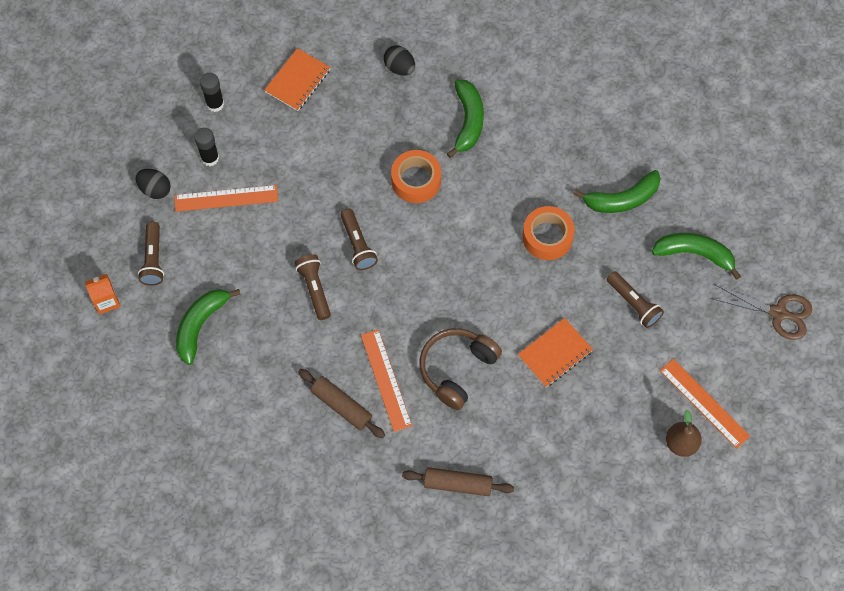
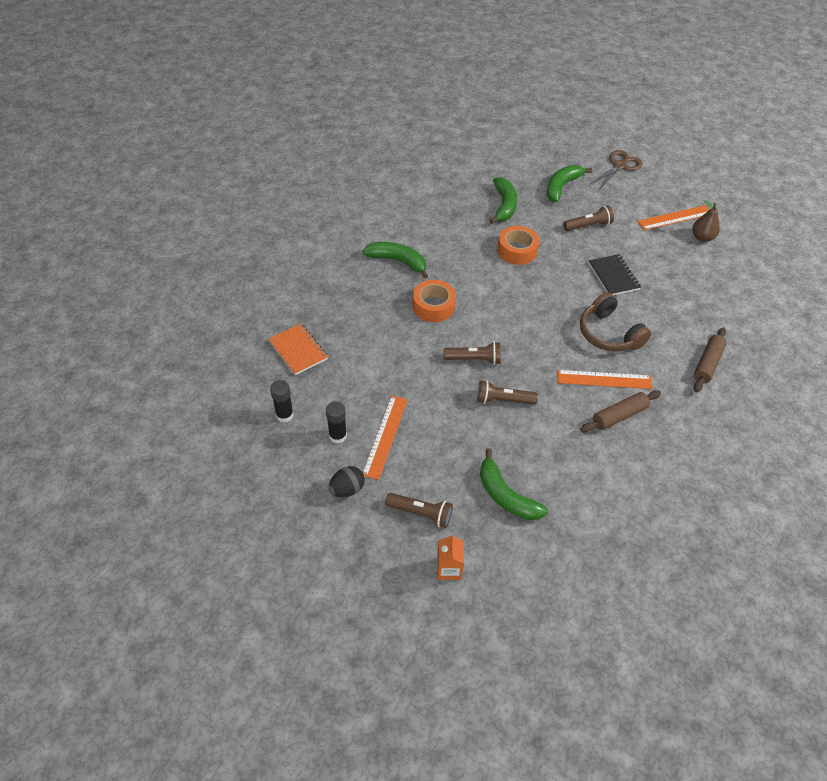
camera: 70 degrees left, 15 degrees down
black egg [384,45,415,76] -> none
orange notebook [518,318,593,387] -> black notebook [589,254,641,295]

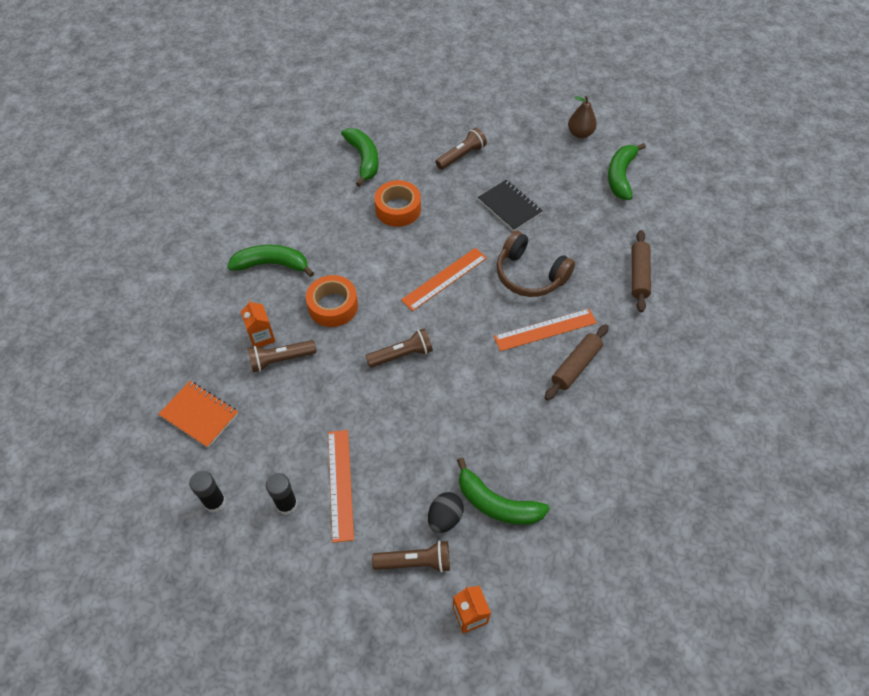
camera: 20 degrees left, 5 degrees up
black egg [329,466,365,497] -> black egg moved to [428,492,464,533]
brown flashlight [477,380,538,405] -> brown flashlight moved to [248,340,316,372]
green banana [547,165,592,202] -> green banana moved to [608,143,646,200]
brown scissors [591,150,642,189] -> none
orange ruler [637,205,709,230] -> orange ruler moved to [401,248,487,311]
none -> orange carton [241,300,276,347]

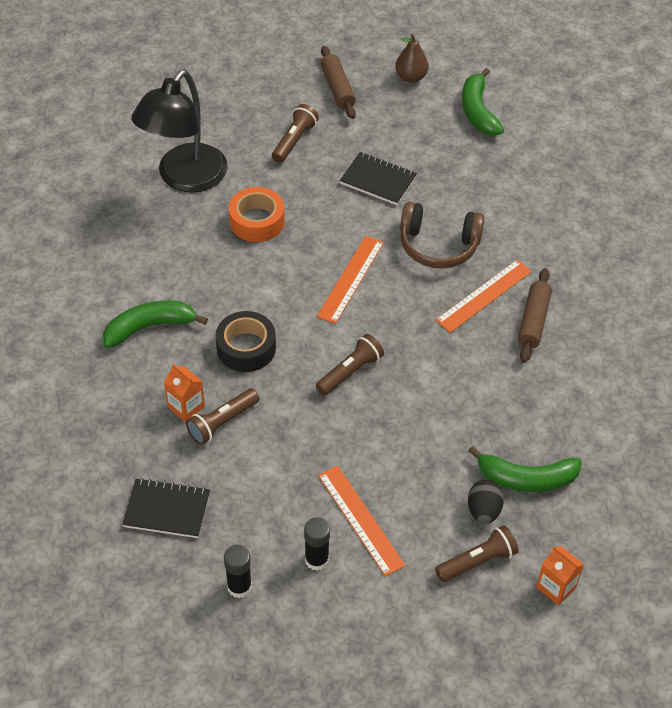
camera: 25 degrees left, 5 degrees down
orange notebook [158,381,238,448] -> black notebook [122,478,210,538]
orange tape [306,275,358,327] -> black tape [215,311,276,372]
green banana [341,128,379,187] -> black lamp [131,70,228,193]
brown rolling pin [631,230,651,312] -> brown rolling pin moved to [321,46,356,119]

